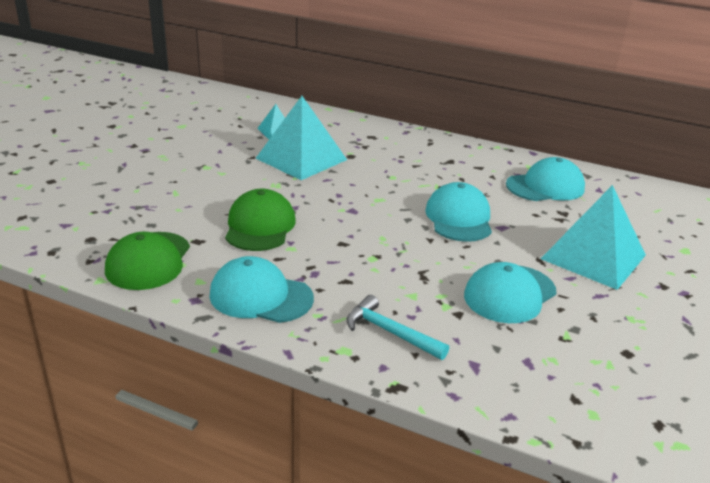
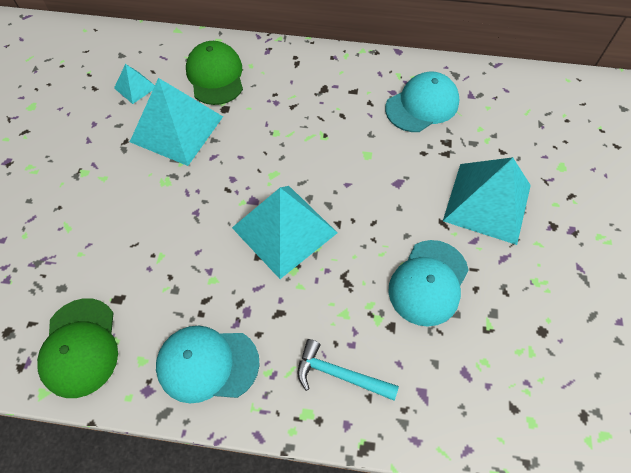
camera: 15 degrees left, 30 degrees up
green cap [225,189,296,251] -> green cap moved to [186,41,243,105]
turquoise cap [425,182,492,242] -> none
none -> turquoise pyramid [232,186,337,279]

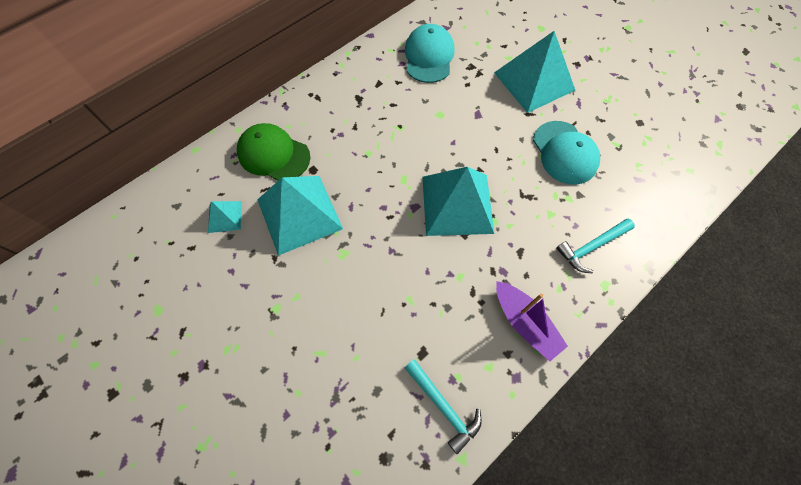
camera: 50 degrees left, 5 degrees up
green cap [37,298,118,398] -> turquoise hammer [404,359,482,454]
turquoise cap [156,326,260,403] -> purple boat [496,281,568,361]

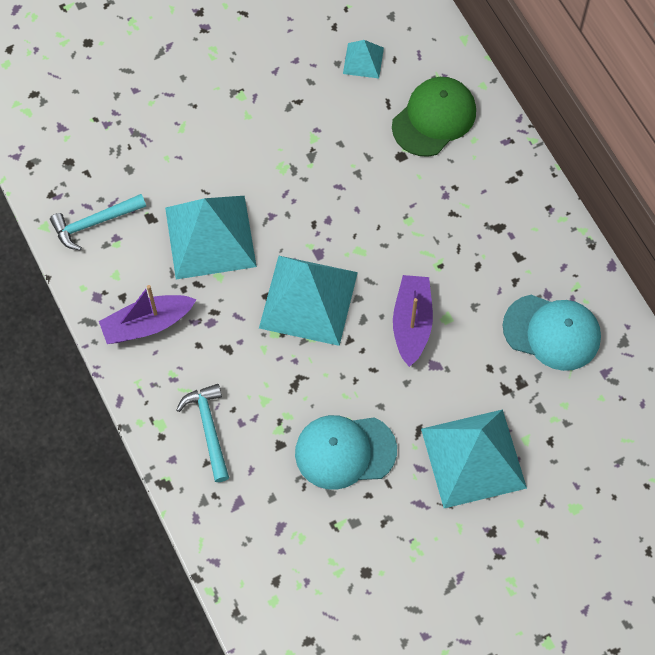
camera: 105 degrees right, 0 degrees up
turquoise pyramid [257,176,343,256] -> turquoise pyramid moved to [165,196,257,279]
none -> purple boat [393,275,433,367]

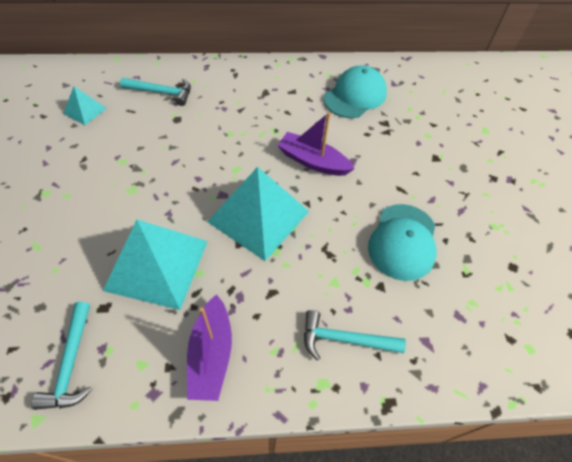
camera: 70 degrees left, 10 degrees down
green cap [392,77,476,157] -> turquoise hammer [120,78,191,106]
turquoise pyramid [421,409,527,508] -> none

